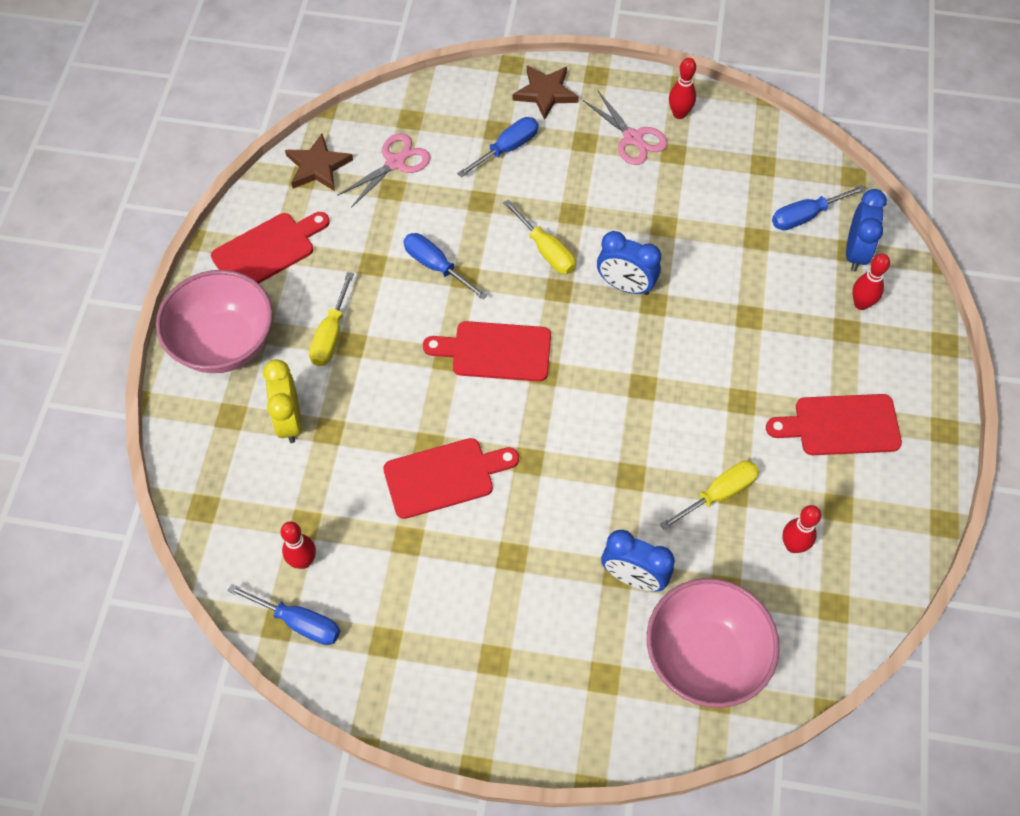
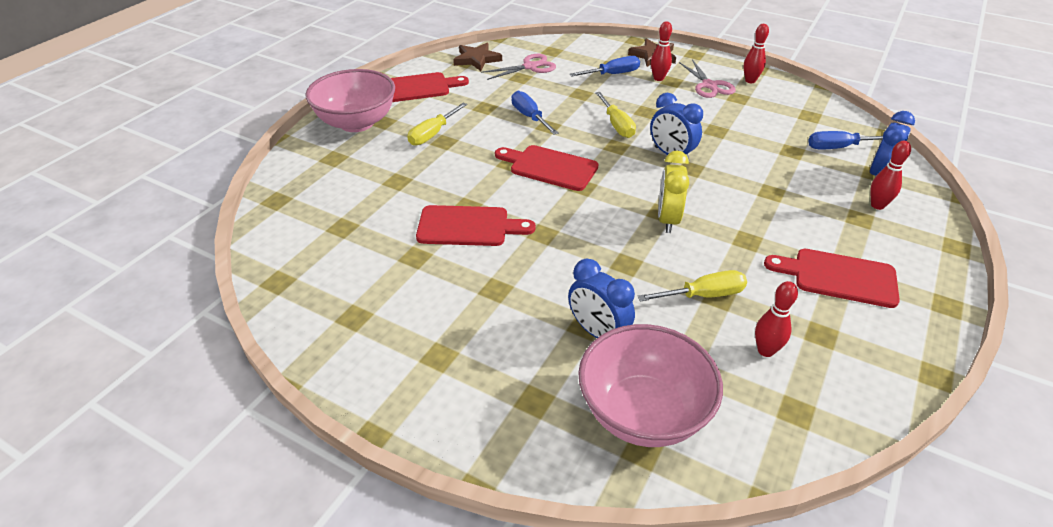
camera: 20 degrees right, 20 degrees down
blue screwdriver [228,584,340,645] -> none
yellow clock [263,359,302,443] -> yellow clock moved to [658,151,689,233]
red bowling pin [280,521,316,569] -> red bowling pin moved to [651,21,672,81]

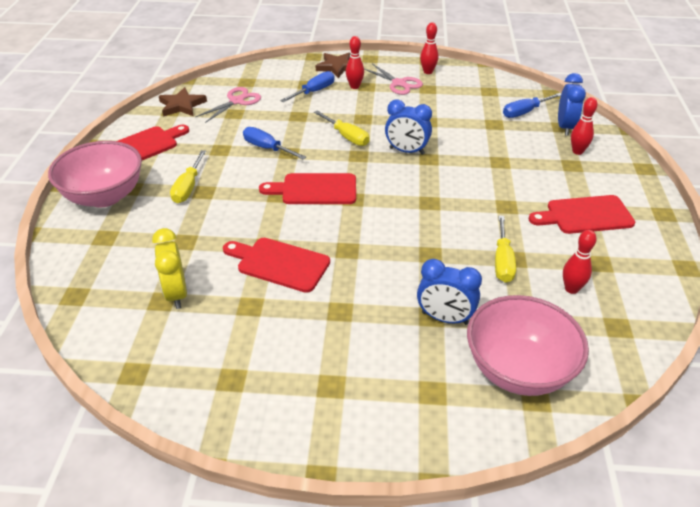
camera: 25 degrees left, 0 degrees up
red cutting board [416,205,536,246] -> red cutting board turned 135 degrees counterclockwise [223,238,330,293]
yellow screwdriver [637,270,747,302] -> yellow screwdriver turned 135 degrees clockwise [495,215,516,283]
yellow clock [658,151,689,233] -> yellow clock moved to [152,228,187,309]

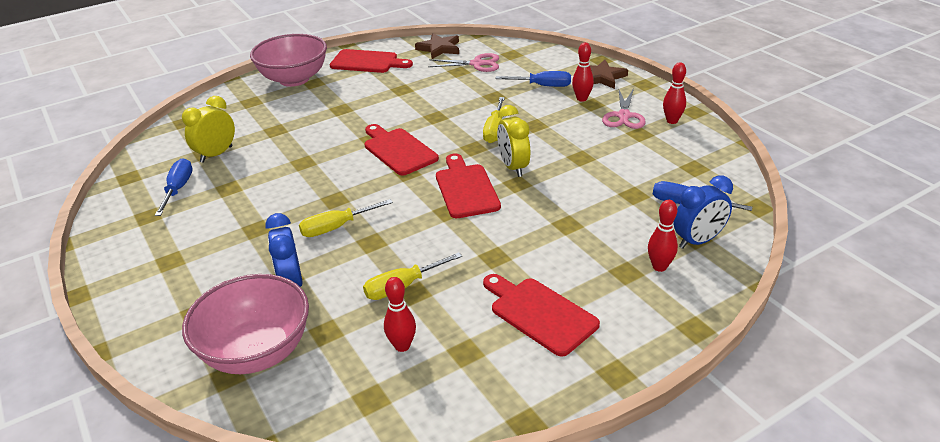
camera: 55 degrees right, 5 degrees down
yellow screwdriver [170,150,206,203] -> yellow screwdriver moved to [299,199,393,237]
red cutting board [223,238,330,293] -> red cutting board moved to [436,153,501,218]
blue screwdriver [243,127,306,159] -> blue screwdriver moved to [155,158,193,216]
blue clock [385,100,432,155] -> yellow clock [497,105,530,177]

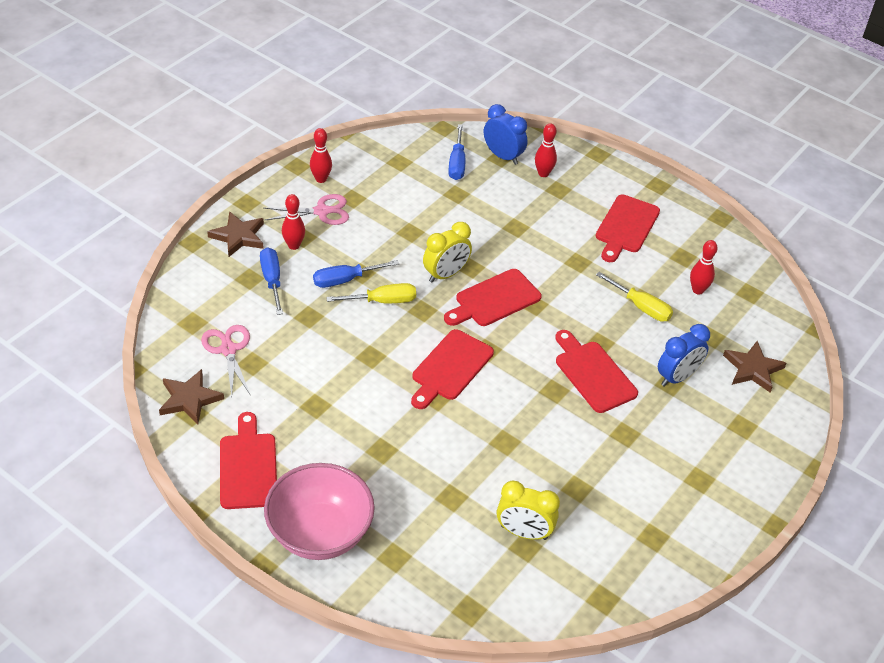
camera: 115 degrees left, 10 degrees up
blue screwdriver [155,158,193,216] -> blue screwdriver moved to [313,260,399,288]
pink bowl [182,274,309,374] -> brown star [723,341,786,393]
yellow screwdriver [299,199,393,237] -> red cutting board [555,330,638,413]

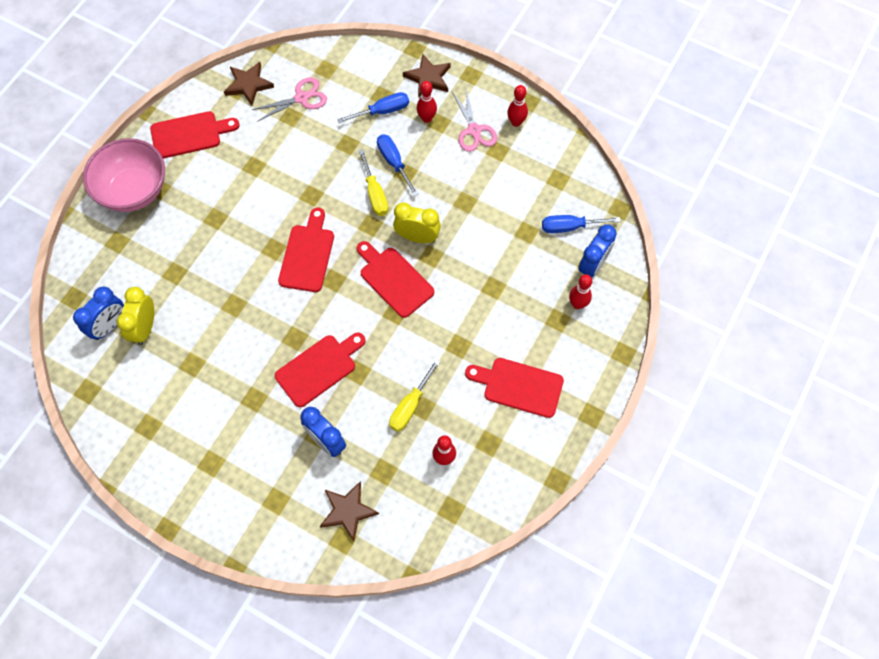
camera: 85 degrees right, 20 degrees up
red cutting board [411,329,494,409] -> red cutting board turned 75 degrees clockwise [278,208,334,292]
yellow clock [423,222,472,283] -> yellow clock turned 150 degrees clockwise [393,203,441,243]
none -> blue clock [73,287,124,340]

